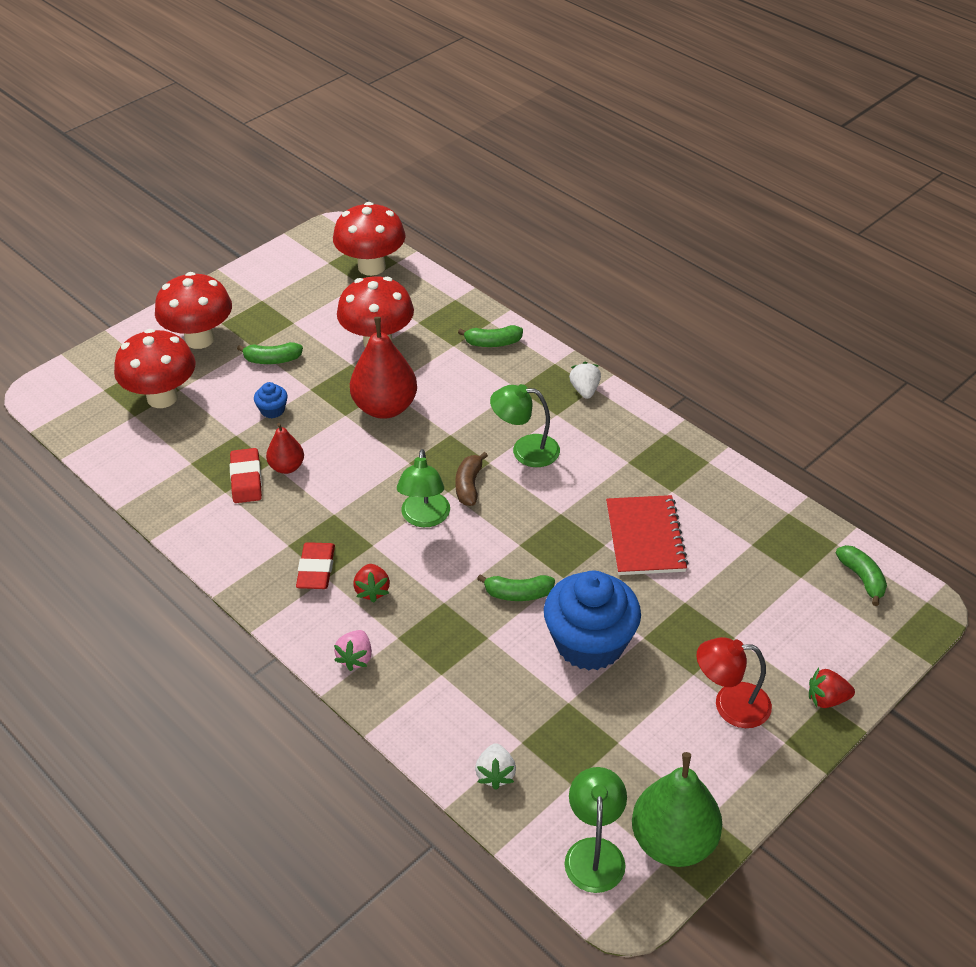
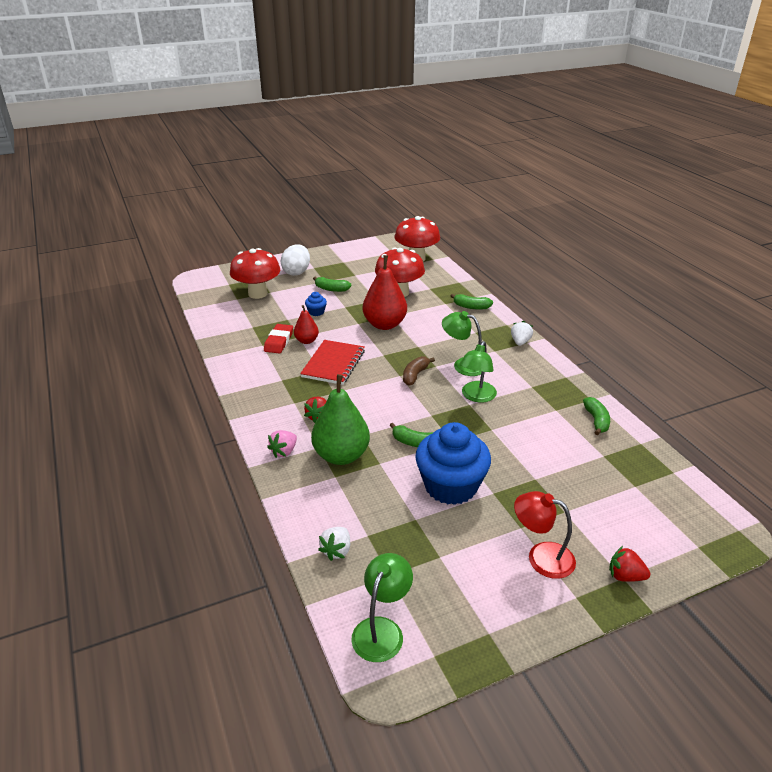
camera: 20 degrees right, 10 degrees down
red mushroom [155,272,232,349] -> white egg [280,244,310,276]
red eraser [296,542,335,589] -> none
green lamp [397,449,450,527] -> green lamp moved to [460,341,497,403]
red notebook [606,495,688,575] -> red notebook moved to [300,340,365,385]
green pear [632,752,722,867] -> green pear moved to [311,374,370,465]
green banana [836,545,887,606] -> green banana moved to [583,397,610,435]

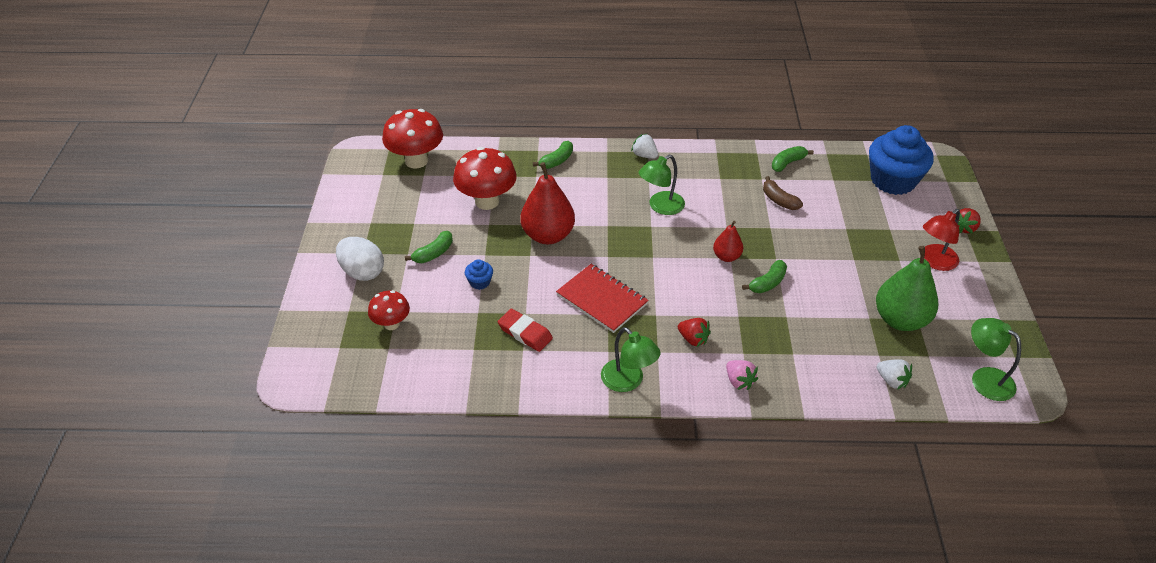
camera: 65 degrees left, 10 degrees up
red mushroom [230,248,280,299] -> red mushroom [368,290,410,330], size x0.58
red pear [294,305,319,344] -> red pear moved to [713,221,743,262]
green pear [311,374,370,465] -> green pear moved to [876,246,938,331]
brown banana [403,356,435,386] -> brown banana moved to [763,176,803,210]
blue cupcake [415,422,491,505] -> blue cupcake moved to [869,125,934,195]
green lamp [460,341,497,403] -> green lamp moved to [601,327,661,392]
green banana [583,397,610,435] -> green banana turned 60 degrees counterclockwise [772,146,814,172]

